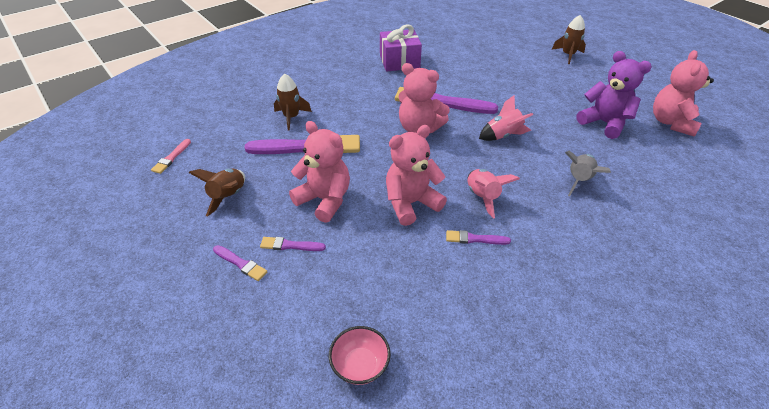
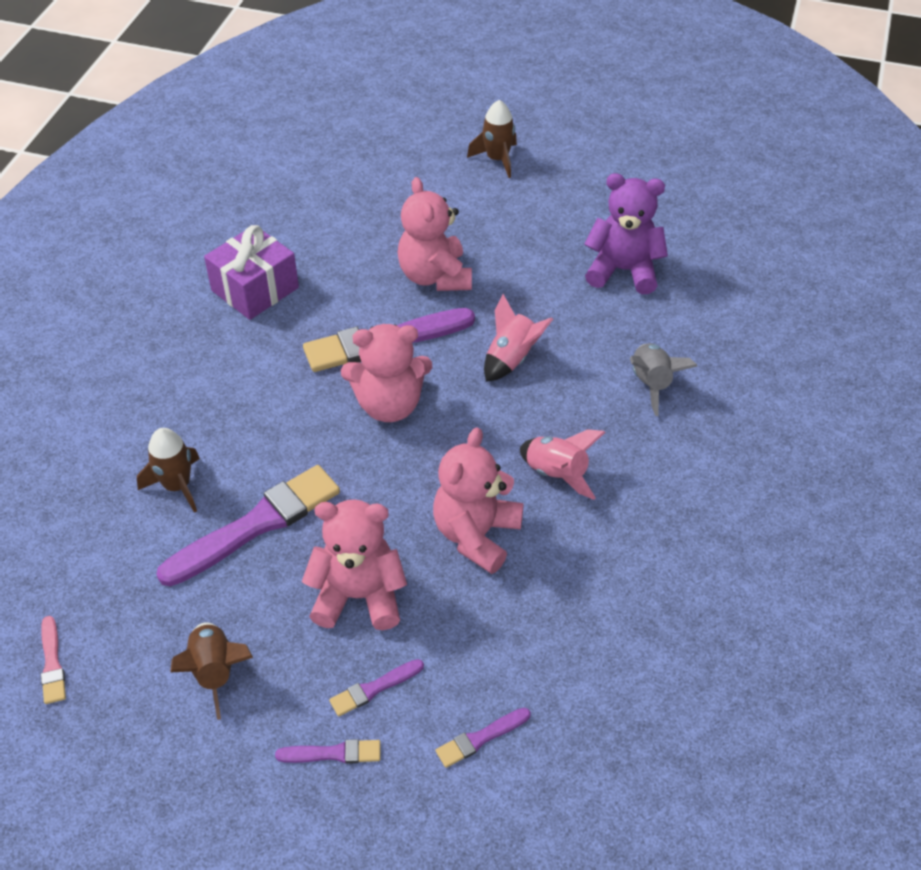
camera: 35 degrees left, 5 degrees up
pink bowl [329,326,391,385] -> none
purple brush [446,230,511,245] -> purple brush moved to [436,707,531,768]
pink teddy bear [653,50,714,137] -> pink teddy bear moved to [398,177,472,291]

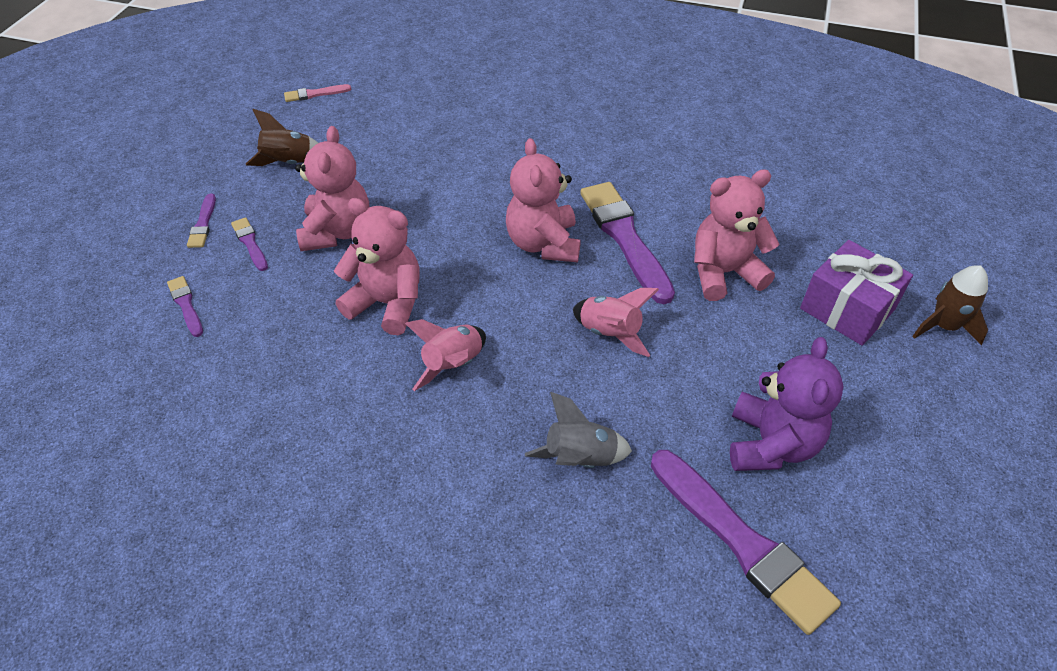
camera: 90 degrees right, 0 degrees up
brown rocket [137,428,200,513] -> none
purple brush [156,465,340,586] -> purple brush moved to [651,450,841,635]
purple gift [204,225,299,320] -> purple gift moved to [800,240,913,346]

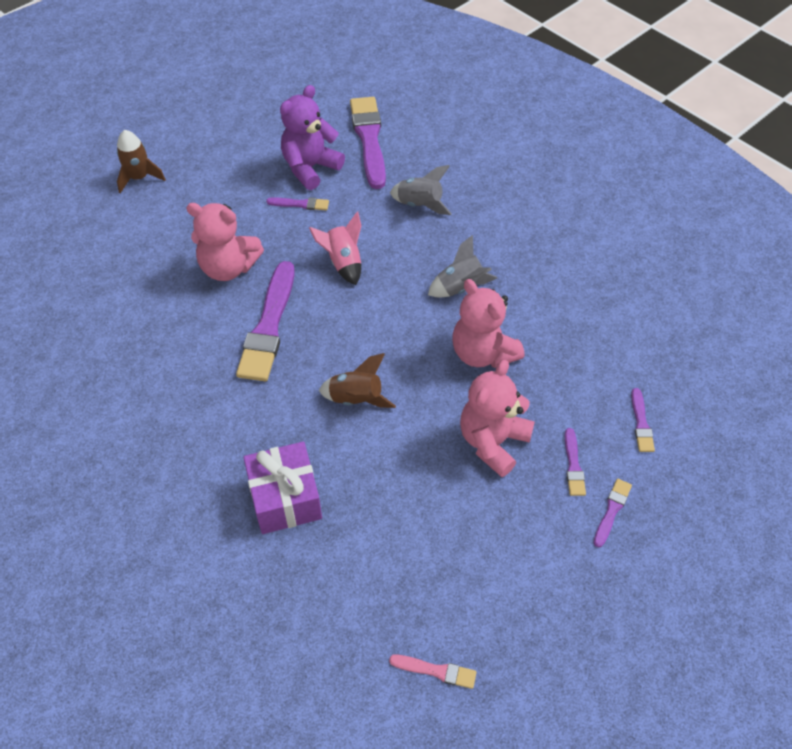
camera: 150 degrees left, 5 degrees up
brown rocket [246,109,318,166] -> brown rocket moved to [319,353,396,408]
pink rocket [405,319,486,391] -> grey rocket [428,235,497,298]
pink teddy bear [506,138,581,262] -> none
purple gift [800,240,913,346] -> purple gift moved to [243,441,322,534]
none -> purple brush [266,197,329,210]

